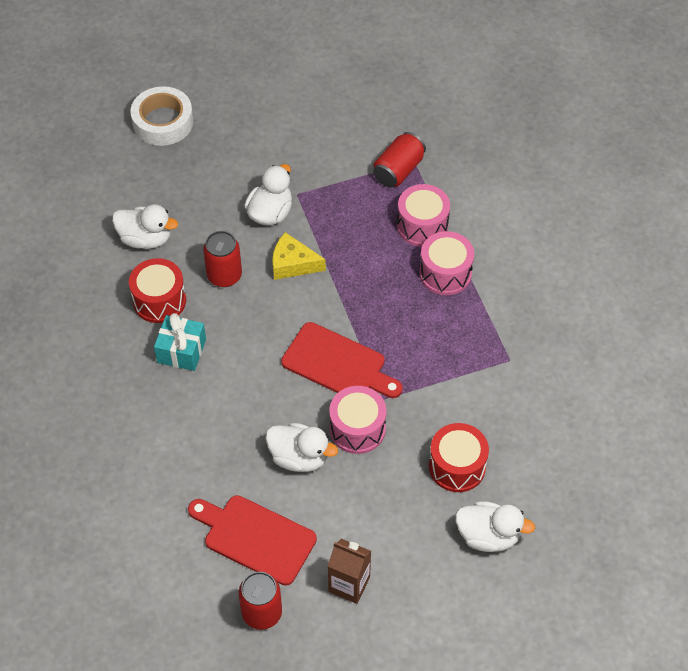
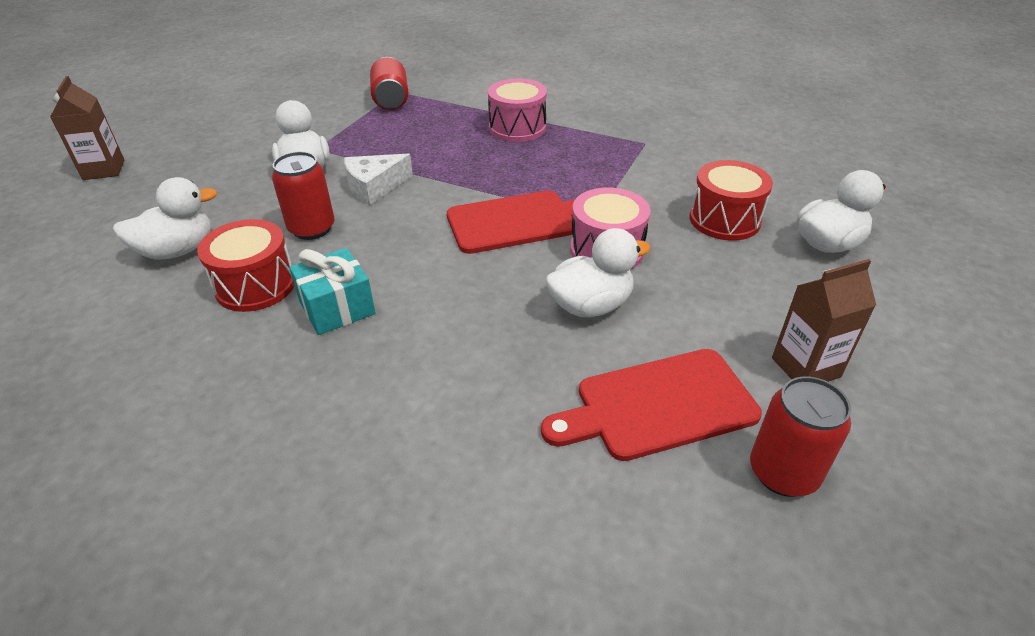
camera: 45 degrees left, 15 degrees down
white tape [130,86,193,146] -> brown carton [50,76,124,180]
yellow cheese [272,232,326,280] -> white cheese [344,154,413,205]
pink drum [397,184,450,247] -> none

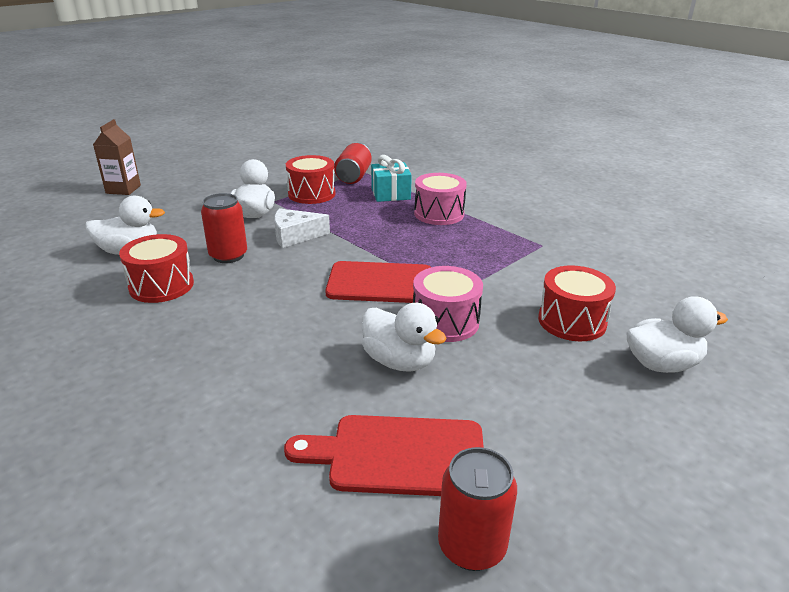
camera: 20 degrees right, 10 degrees down
turquoise gift [289,248,376,335] -> turquoise gift moved to [371,155,412,202]
white duck [545,228,651,317] -> white duck turned 45 degrees clockwise [362,303,447,372]
brown carton [772,259,876,382] -> none
none -> red drum [286,155,335,204]

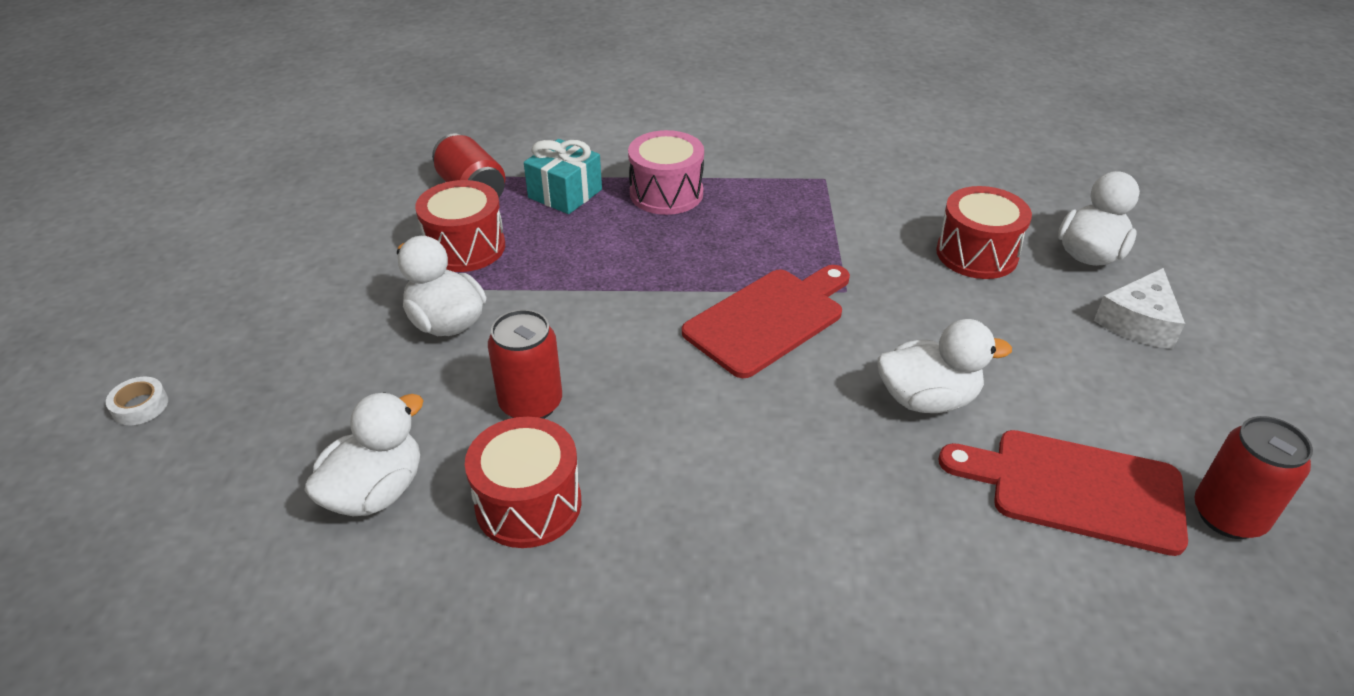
camera: 45 degrees left, 10 degrees up
brown carton [93,119,141,195] -> white tape [106,377,168,425]
white cheese [274,208,330,248] -> white cheese moved to [1094,268,1185,349]
red cutting board [284,415,484,496] -> red cutting board turned 60 degrees clockwise [939,430,1188,556]
pink drum [413,266,483,342] -> none

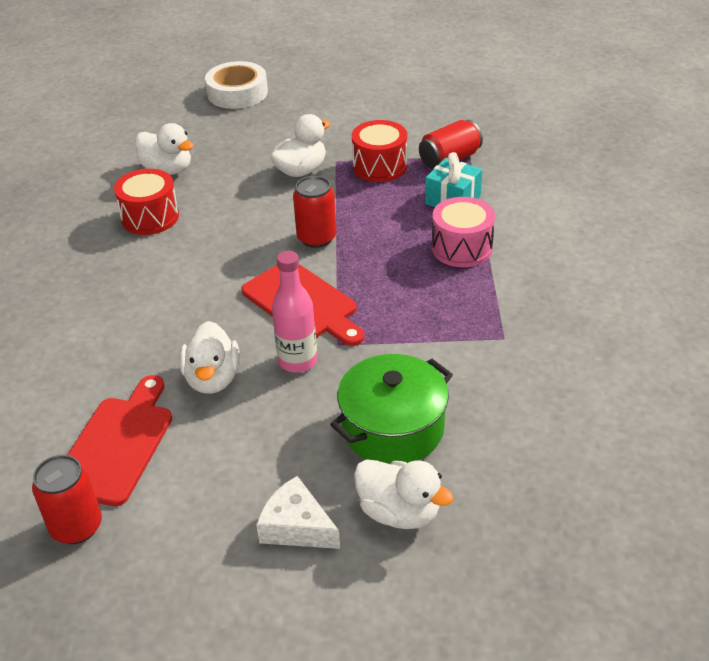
camera: 90 degrees right, 0 degrees up
white tape [106,377,168,425] -> white tape [205,61,268,109], size x2.28
red can [488,309,562,419] -> red can moved to [293,176,337,248]
red drum [936,186,1032,279] -> green pot [330,354,453,464]
none -> pink bottle [272,251,317,373]

